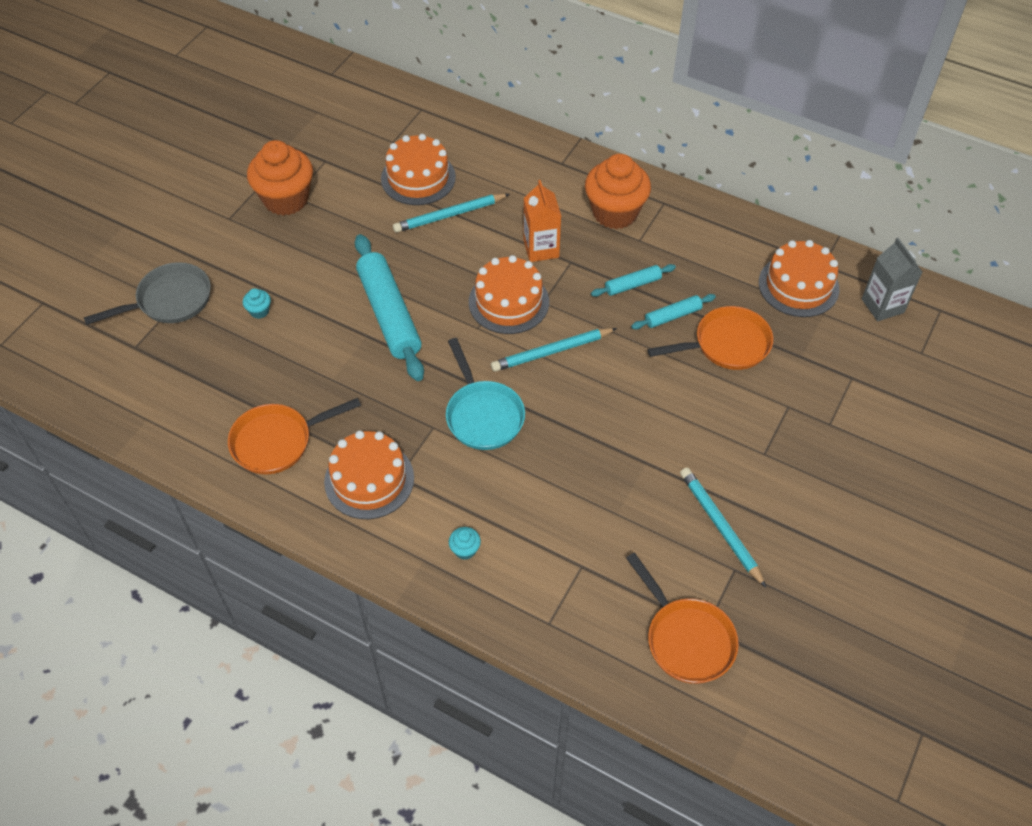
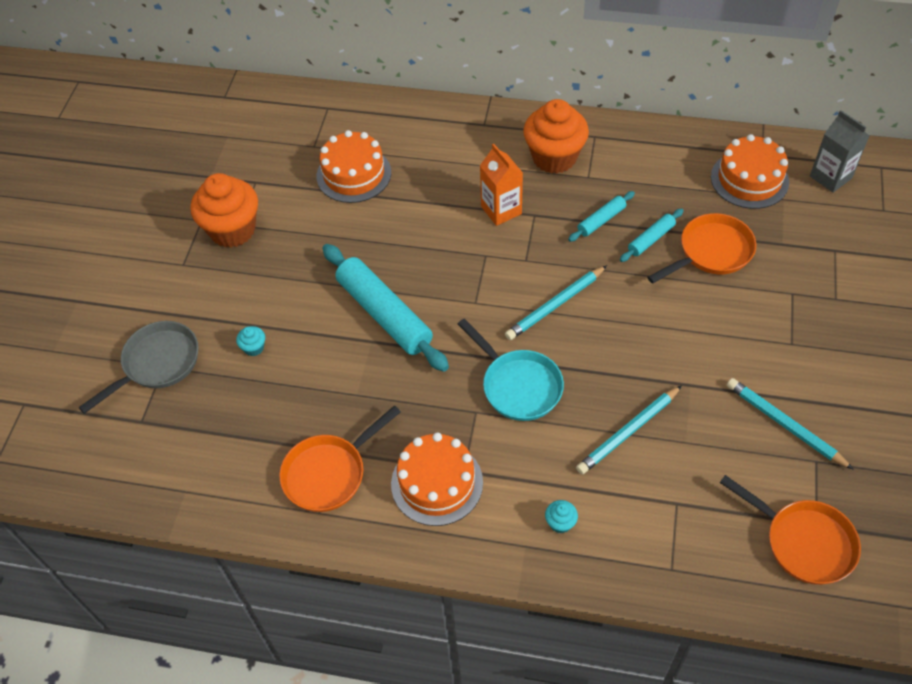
camera: 15 degrees left, 0 degrees up
turquoise pencil [393,194,510,233] -> turquoise pencil moved to [576,385,682,475]
orange cake [469,255,549,334] -> none

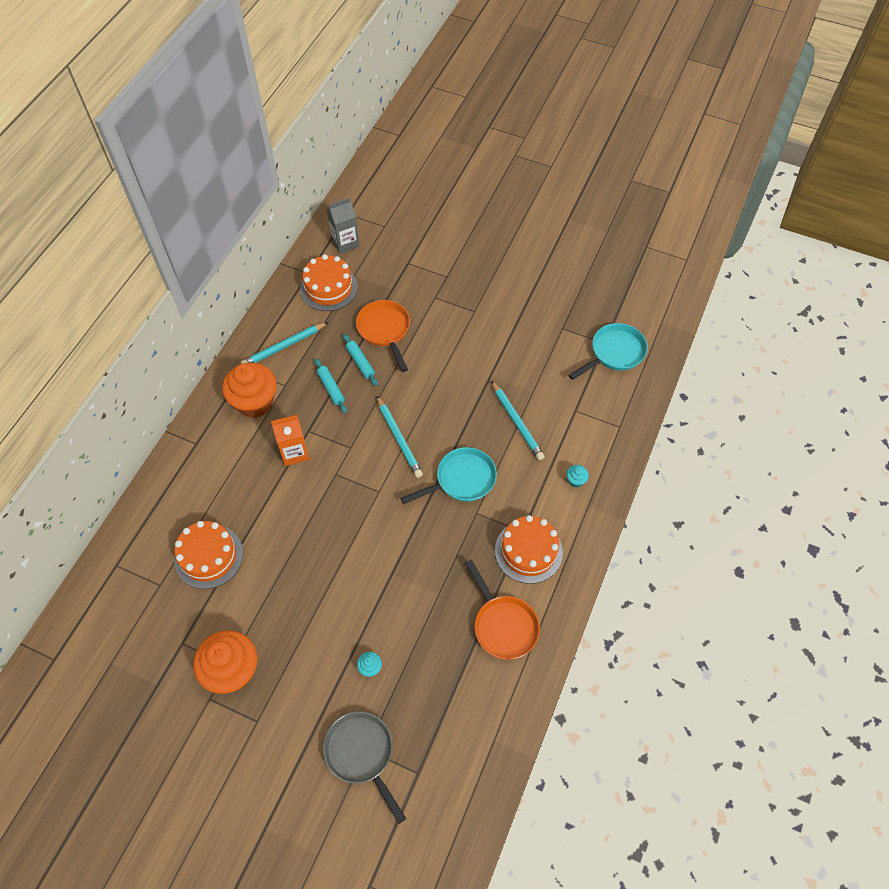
camera: 80 degrees left, 5 degrees up
turquoise rolling pin [322,244,449,372] -> none
orange pan [720,475,861,585] -> turquoise pan [568,323,648,380]
turquoise pencil [727,378,854,470] -> turquoise pencil moved to [241,322,328,364]

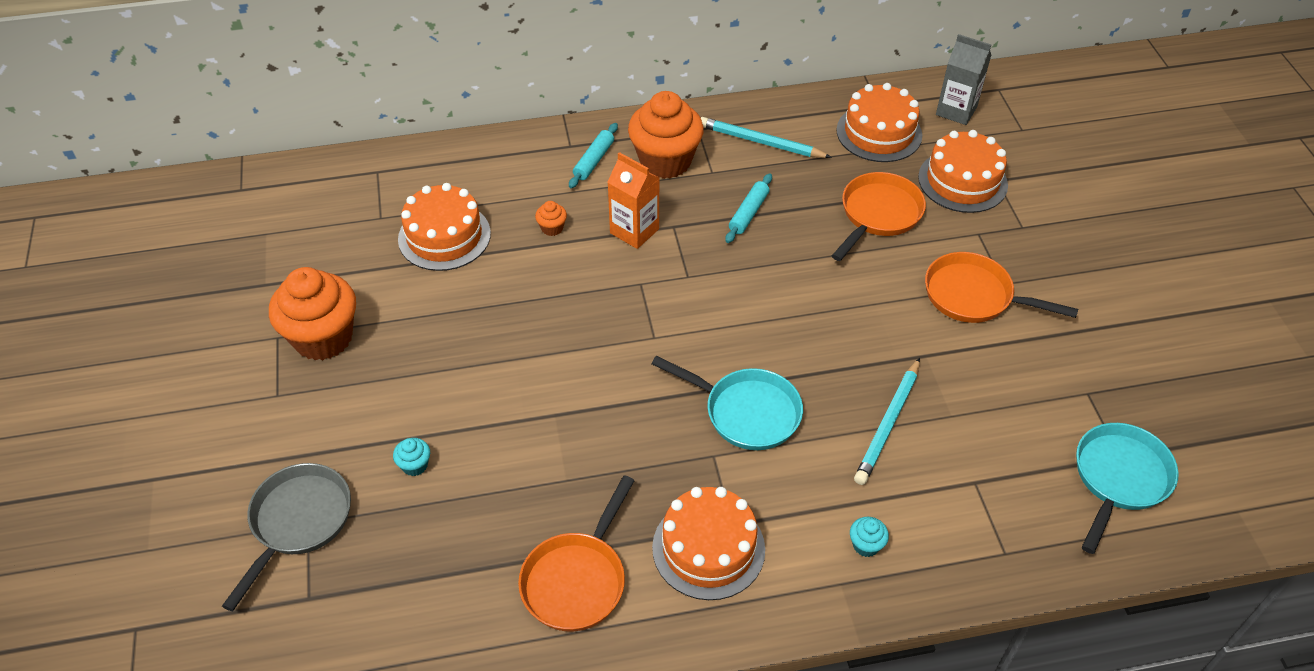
camera: 55 degrees right, 10 degrees down
turquoise rolling pin [343,334,378,386] -> turquoise rolling pin moved to [569,123,618,188]
turquoise pencil [377,396,423,478] -> none
turquoise pan [568,323,648,380] -> turquoise pan turned 75 degrees counterclockwise [1076,423,1179,554]
none -> orange cupcake [535,201,567,236]
none -> orange cake [918,130,1008,213]
none -> orange pan [925,252,1078,323]

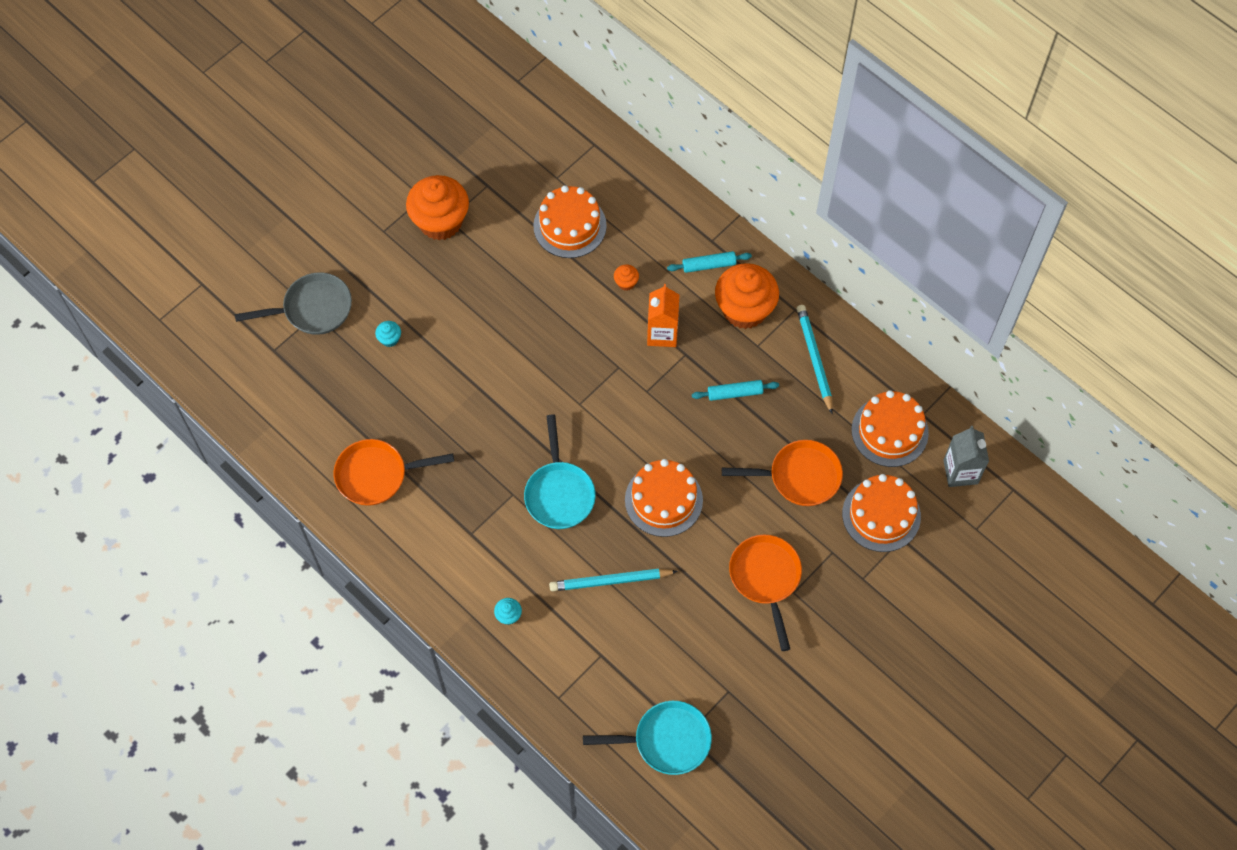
camera: 55 degrees right, 15 degrees up
orange cake [652,487,765,600] -> orange cake moved to [625,459,703,537]

